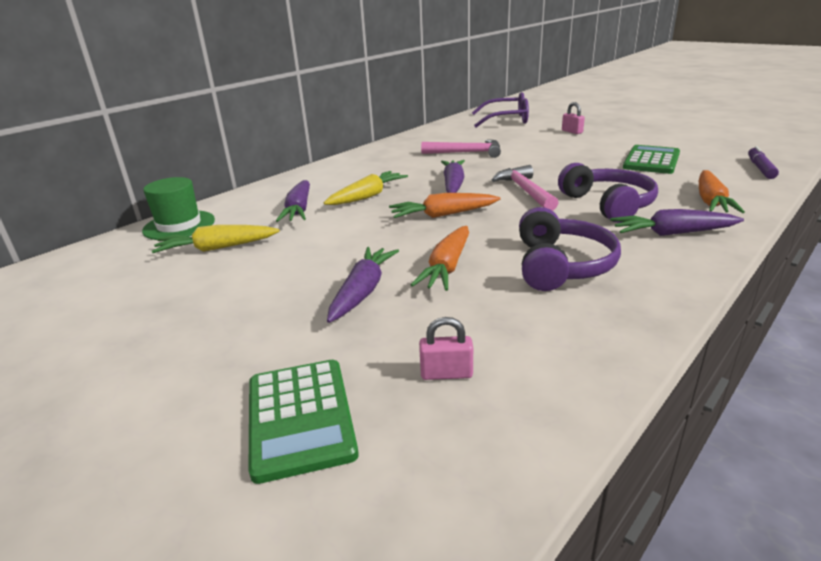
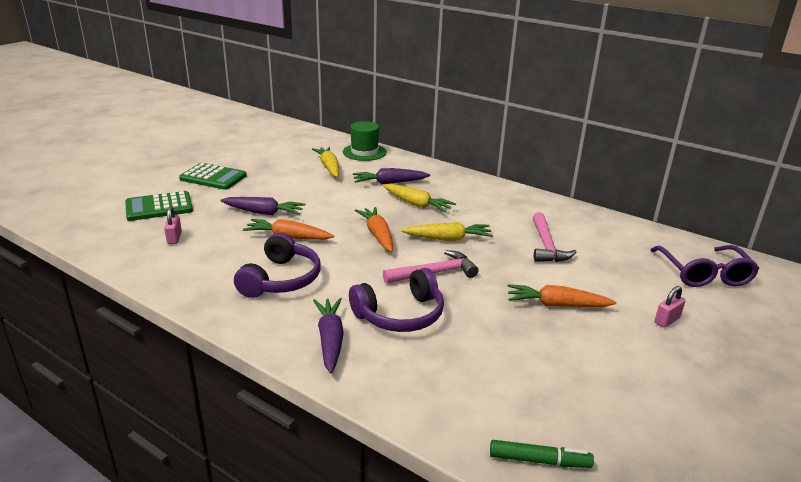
camera: 80 degrees right, 0 degrees up
purple carrot [441,160,465,193] -> yellow carrot [401,222,493,241]
purple headphones [519,207,621,291] -> purple headphones turned 75 degrees counterclockwise [234,232,321,298]
green calculator [623,145,680,174] -> green calculator moved to [179,163,247,190]
orange carrot [699,170,745,213] -> orange carrot moved to [508,284,616,307]
purple marker [748,146,779,179] -> green marker [490,440,594,468]

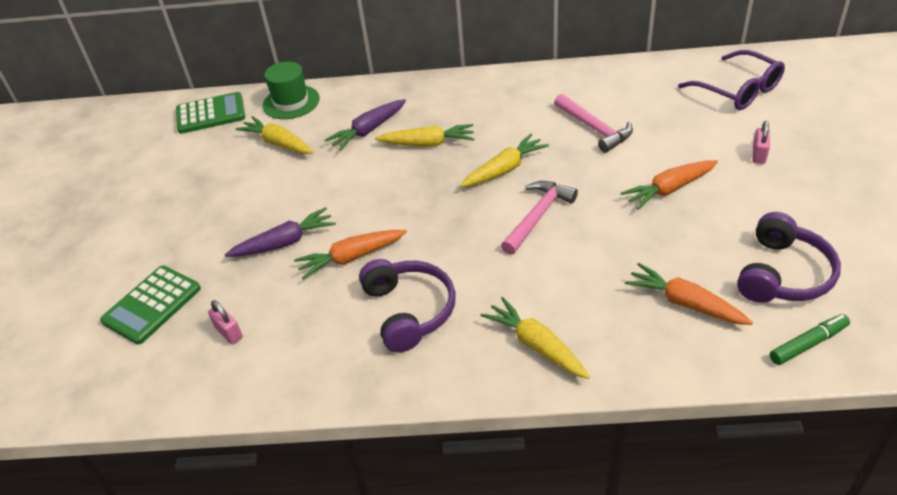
camera: 30 degrees left, 15 degrees up
green calculator [179,163,247,190] -> green calculator moved to [176,92,245,134]
purple carrot [313,298,344,374] -> yellow carrot [481,297,590,379]
purple headphones [349,268,444,332] -> purple headphones moved to [737,212,841,303]
orange carrot [355,207,393,252] -> orange carrot moved to [625,263,753,325]

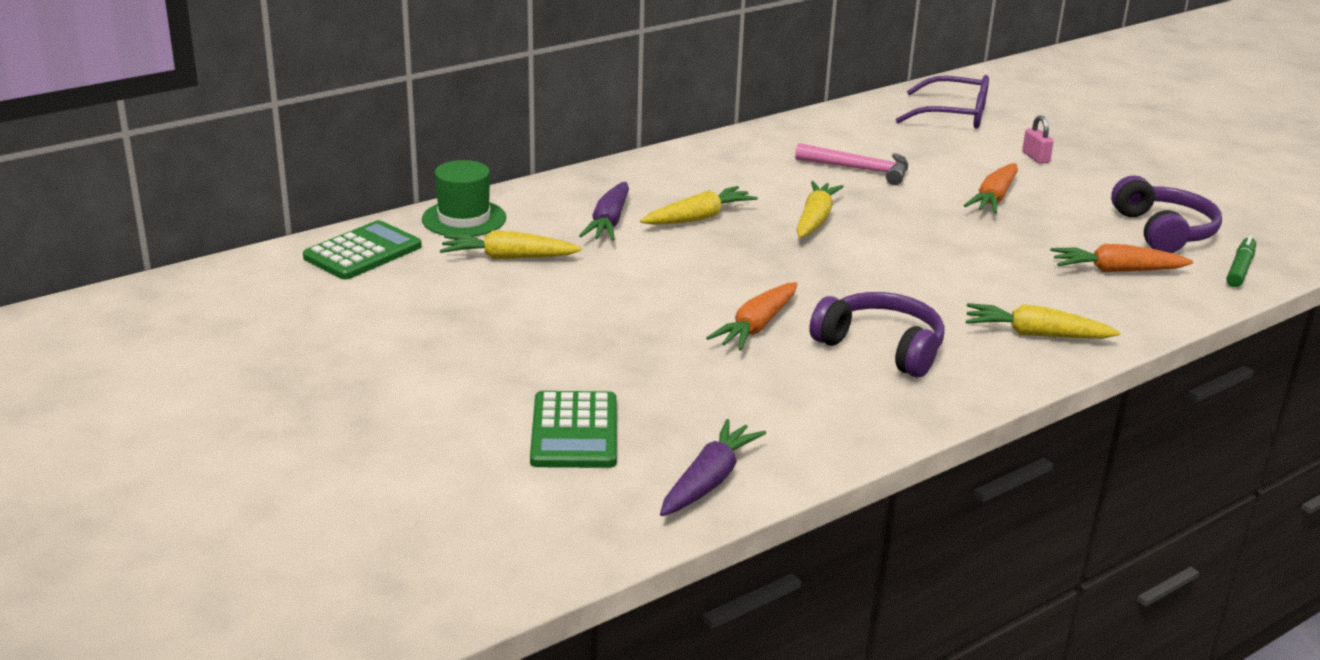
camera: 40 degrees left, 15 degrees down
pink padlock [208,300,243,345] -> none
purple carrot [225,207,336,257] -> purple carrot moved to [660,419,766,516]
pink hammer [501,181,578,255] -> none

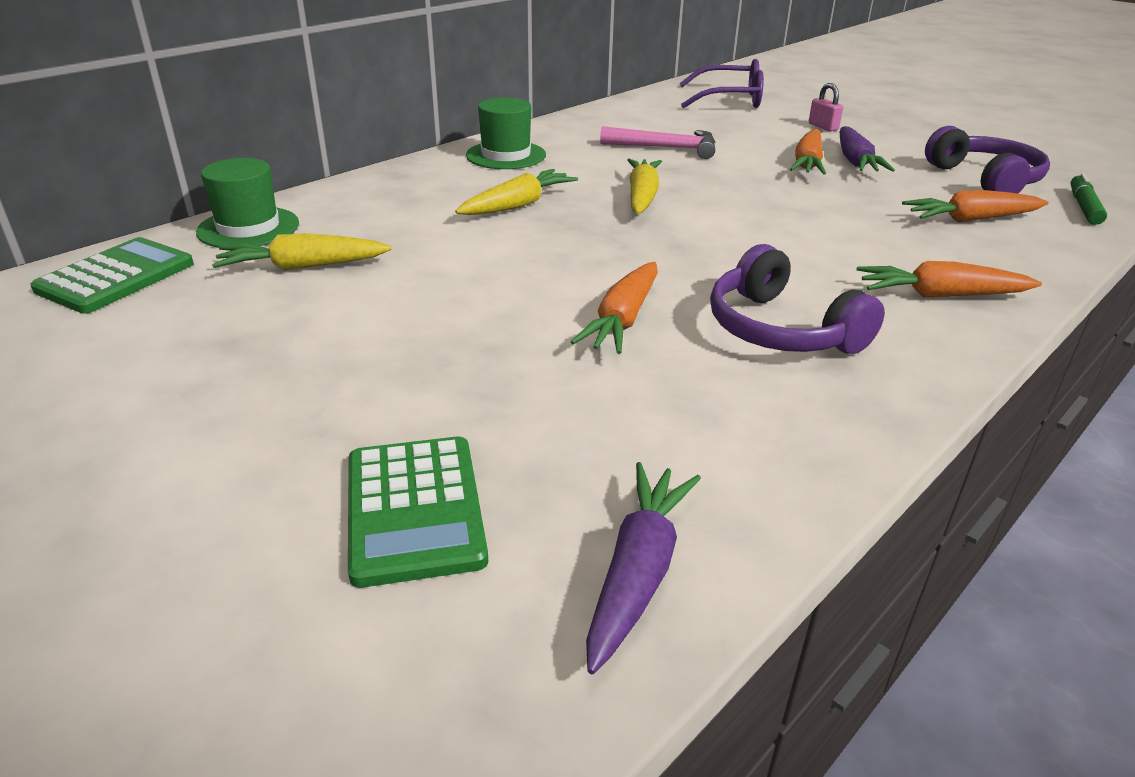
camera: 10 degrees left, 5 degrees up
purple carrot [579,182,629,241] -> purple carrot moved to [840,126,895,172]
purple headphones [809,292,945,378] -> purple headphones turned 150 degrees counterclockwise [710,244,885,354]
yellow carrot [966,303,1121,339] -> orange carrot [856,261,1042,298]
none -> green hat [466,97,546,169]

